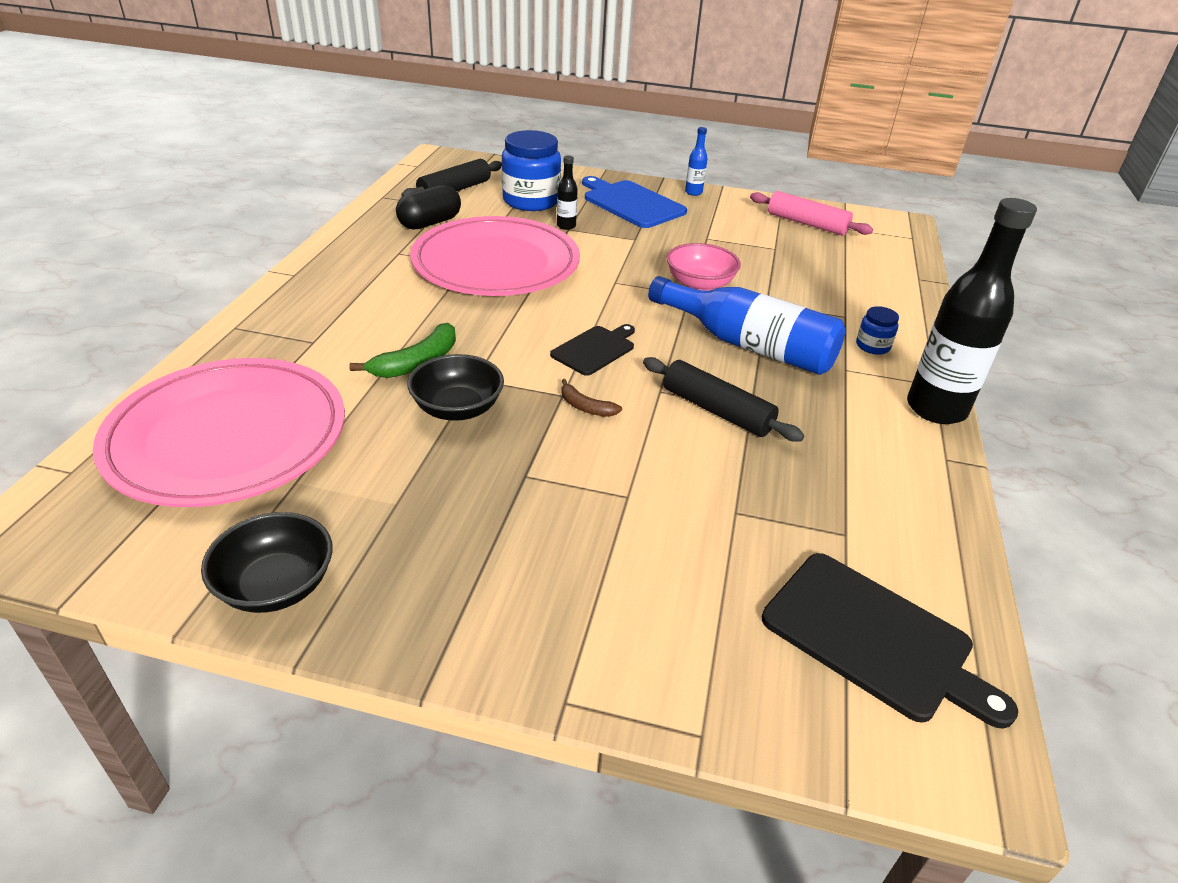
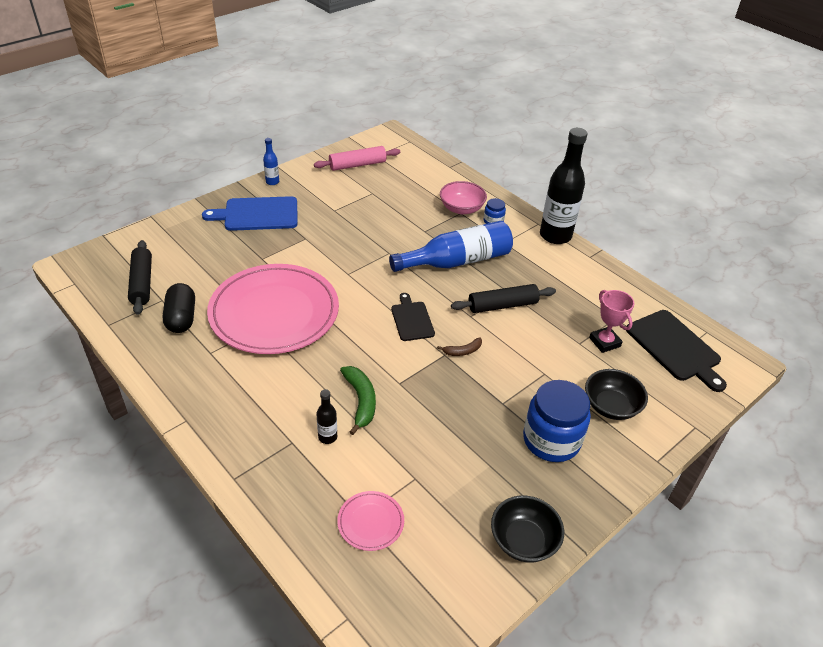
camera: 55 degrees left, 5 degrees up
pink plate [93,358,345,507] -> pink plate [337,491,404,551], size x0.41
black bowl [407,354,504,421] -> black bowl moved to [585,369,648,420]
blue jar [502,130,561,211] -> blue jar moved to [523,380,591,462]
black bottle [557,155,578,230] -> black bottle moved to [317,389,337,444]
pink bowl [666,243,741,291] -> pink bowl moved to [440,181,487,214]
black cutting board [762,553,1018,729] -> black cutting board turned 75 degrees clockwise [626,310,727,392]
none -> pink trophy [589,290,635,353]

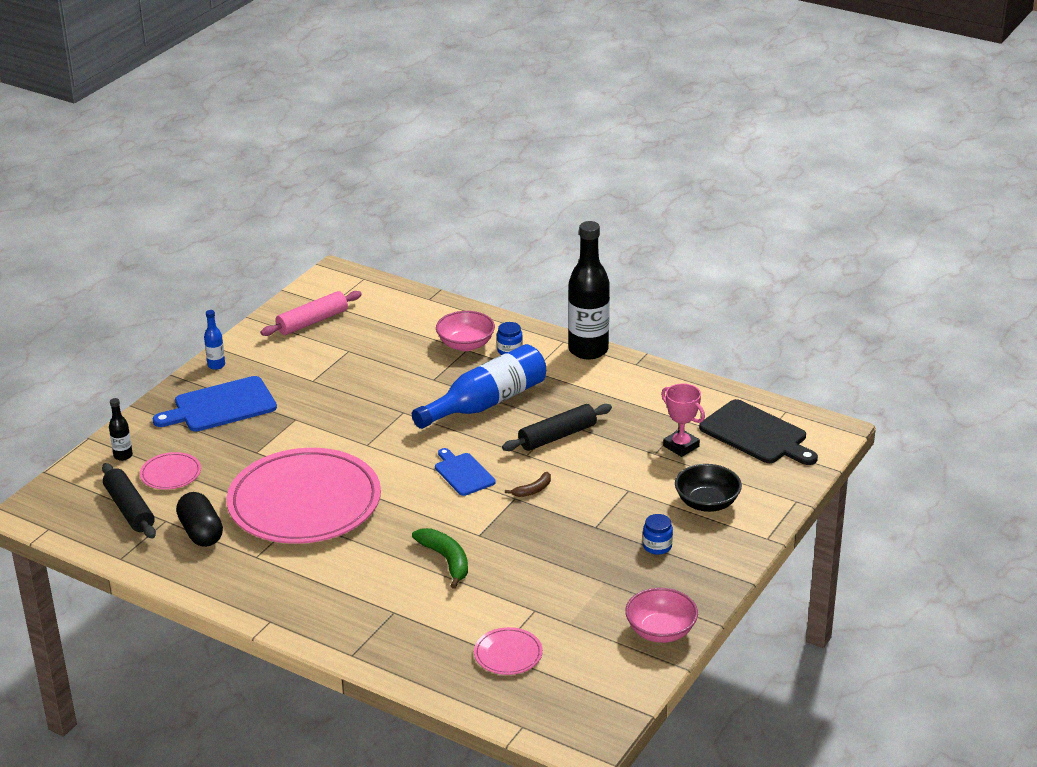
camera: 15 degrees left, 10 degrees down
black bottle [317,389,337,444] -> black bottle moved to [109,398,133,461]
black cutting board [391,293,435,341] -> blue cutting board [435,448,496,496]
black bowl [491,495,564,563] -> pink bowl [625,588,698,643]
blue jar [523,380,591,462] -> blue jar [643,514,673,555], size x0.47
none -> pink plate [140,452,201,490]

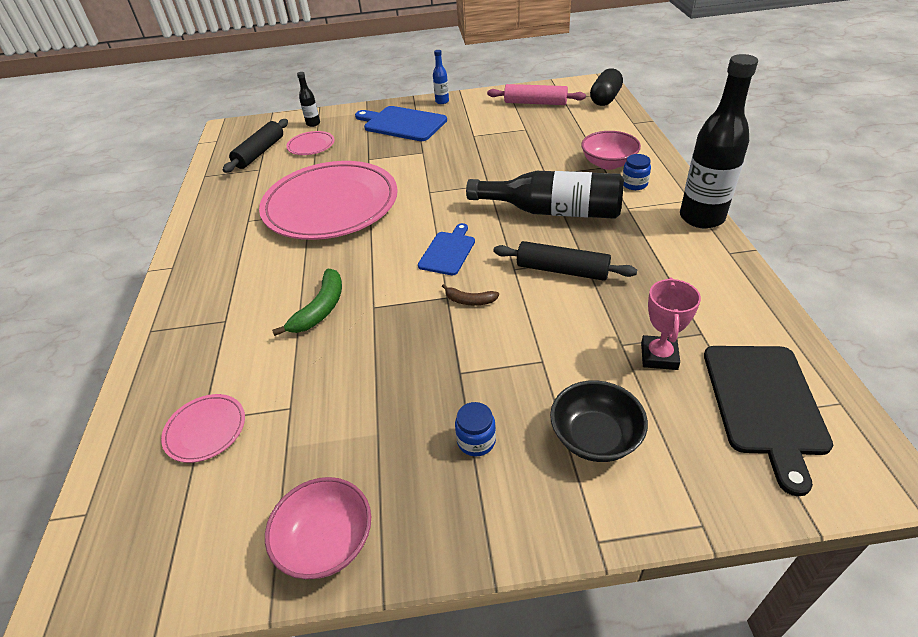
camera: 55 degrees right, 10 degrees up
black capsule [176,492,223,547] -> black capsule moved to [590,68,623,106]
blue bottle [412,344,546,429] -> black bottle [466,171,624,219]

